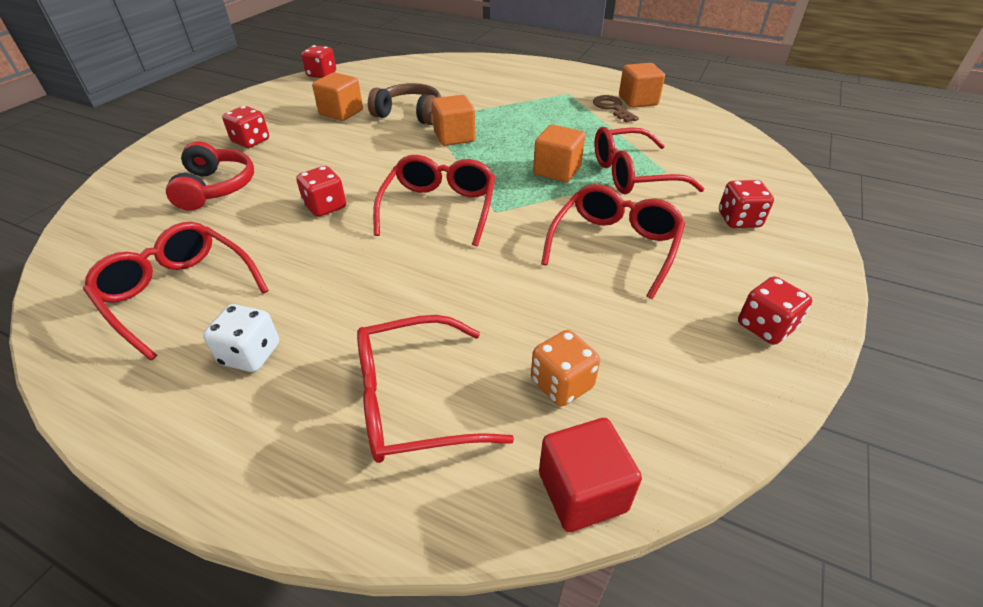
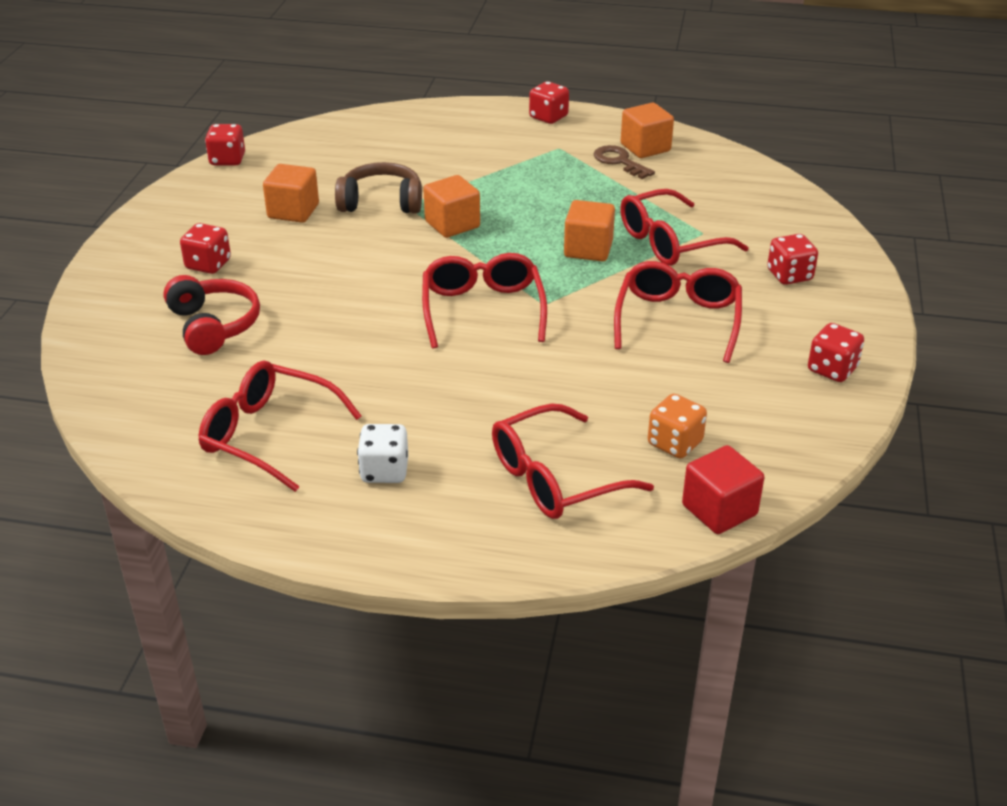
camera: 15 degrees left, 5 degrees down
red dice [296,166,346,217] -> red dice moved to [529,81,569,124]

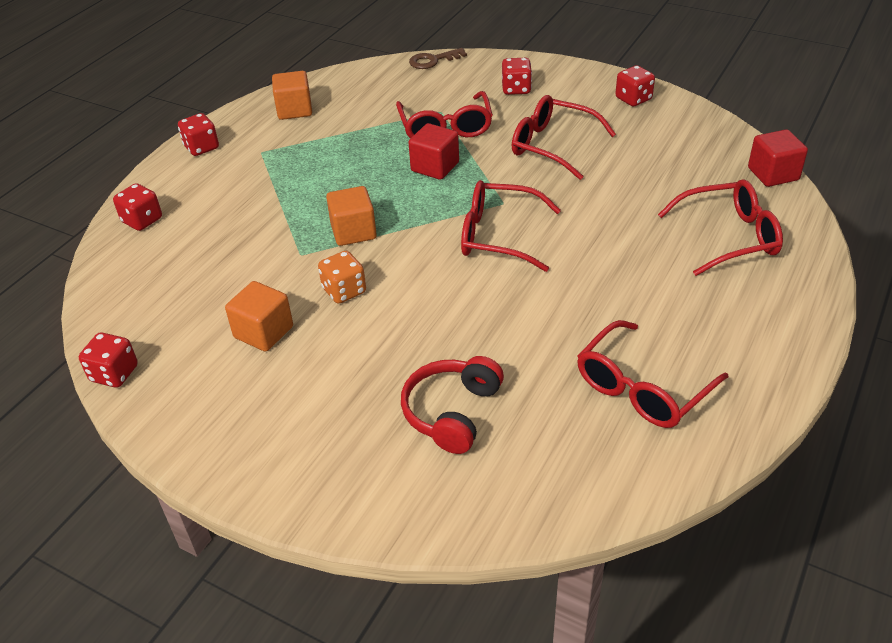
camera: 70 degrees left, 5 degrees up
red headphones [163,275,260,355] -> red headphones turned 60 degrees counterclockwise [401,356,504,454]
red dice [180,223,231,274] -> red dice moved to [113,183,162,231]
brown headphones [335,162,422,213] -> none
white dice [357,424,408,483] -> none
red glasses [492,403,654,519] -> red glasses turned 90 degrees counterclockwise [658,179,783,276]
orange cube [564,200,615,261] -> red cube [408,123,459,180]
brown key [594,145,655,179] -> brown key moved to [409,48,467,69]
orange dice [648,394,707,458] -> orange dice moved to [318,251,366,304]

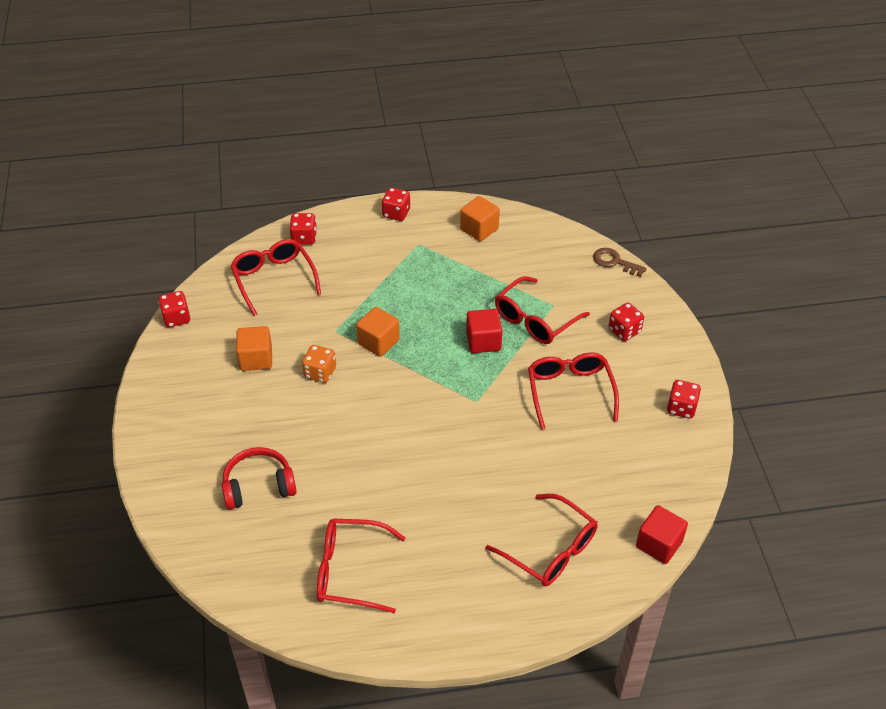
camera: 50 degrees right, 5 degrees up
red glasses [461,180,561,272] -> red glasses moved to [230,239,321,316]

